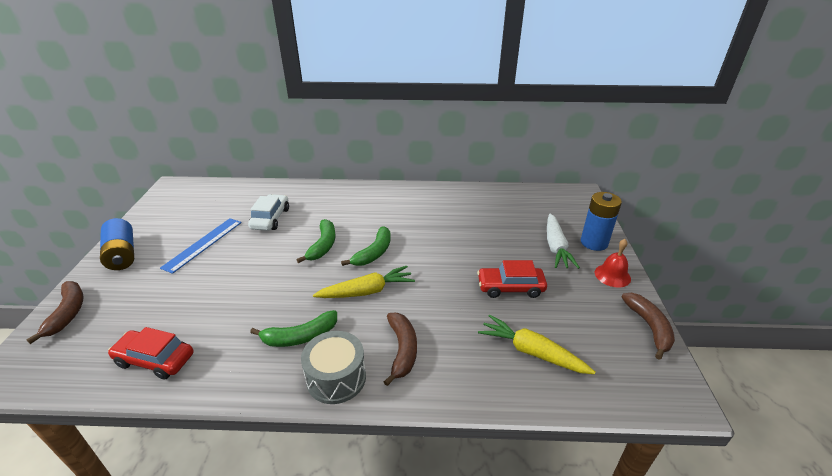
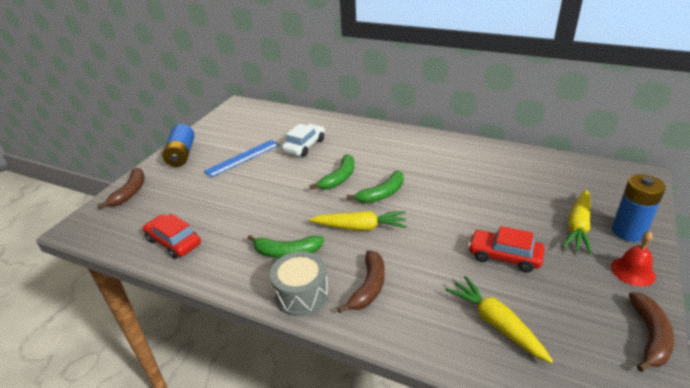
camera: 25 degrees right, 0 degrees up
white carrot [547,213,580,269] -> yellow carrot [562,190,592,254]

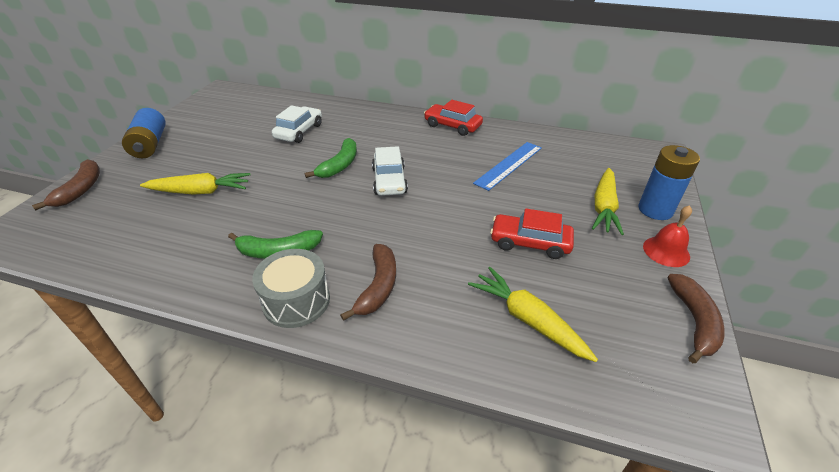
camera: 10 degrees left, 5 degrees up
red car [143,214,201,259] -> red car moved to [424,100,483,136]
blue ruler [204,140,279,178] -> blue ruler moved to [473,142,542,191]
yellow carrot [309,211,407,231] -> yellow carrot moved to [140,173,250,194]
green banana [347,171,404,203] -> white car [372,146,408,196]

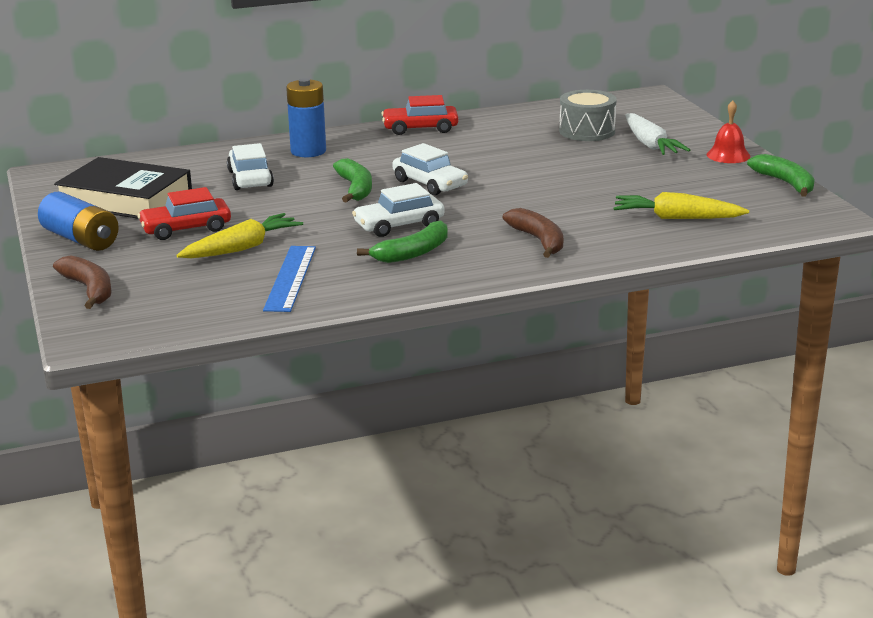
camera: 35 degrees left, 15 degrees down
grey drum [252,249,330,328] -> grey drum moved to [559,90,617,141]
blue ruler [473,142,542,191] -> blue ruler moved to [263,246,316,312]
red car [490,209,574,259] -> red car moved to [137,187,231,240]
yellow carrot [592,168,624,235] -> white carrot [625,113,690,155]
blue battery [638,145,700,220] -> blue battery moved to [286,78,326,157]
brown banana [668,274,725,363] -> green banana [747,154,815,197]
none -> black book [54,157,192,219]
none -> white car [352,183,445,237]

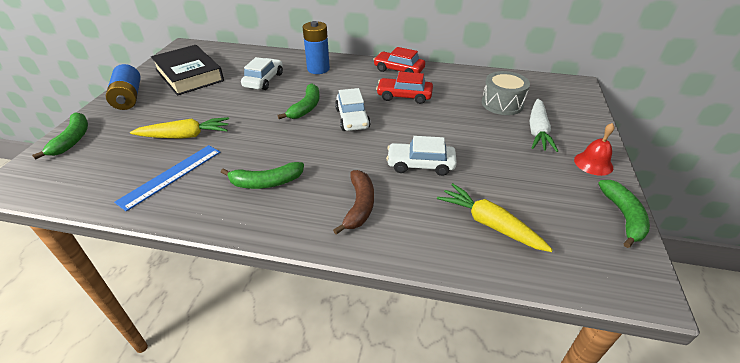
camera: 30 degrees right, 15 degrees up
brown banana [53,255,112,309] -> green banana [32,112,88,160]
red car [137,187,231,240] -> red car moved to [376,72,433,104]
white car [352,183,445,237] -> white car moved to [386,136,457,176]

